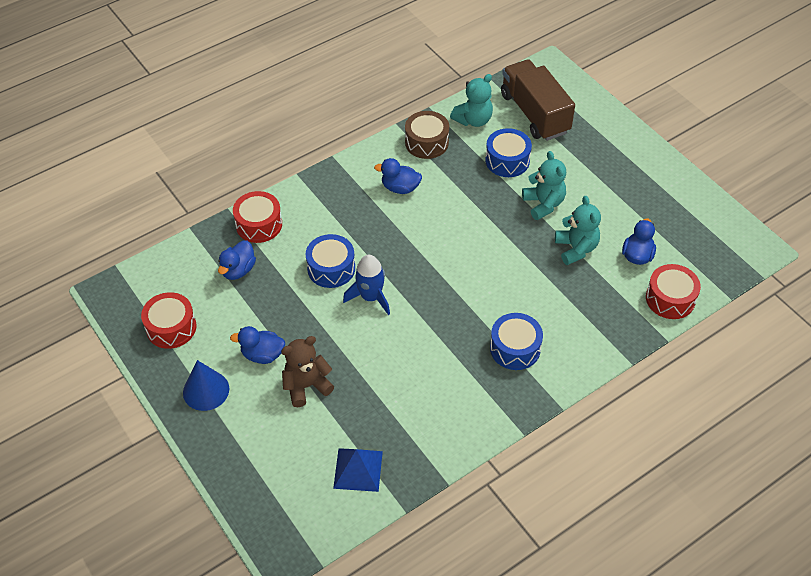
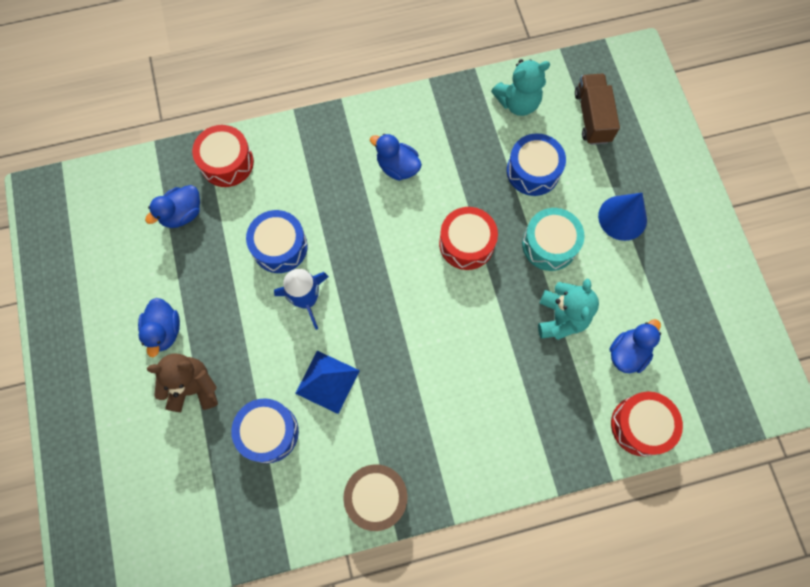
camera: 20 degrees right, 20 degrees up
red drum [141,292,196,349] -> red drum moved to [439,207,498,270]
blue cone [183,360,229,411] -> blue cone moved to [598,193,647,241]
blue duck [230,326,285,364] -> blue duck turned 120 degrees counterclockwise [138,298,180,357]
blue pyramid [333,448,383,492] -> blue pyramid moved to [295,351,360,414]
brown drum [405,111,449,159] -> brown drum moved to [343,464,408,531]
blue drum [490,313,543,370] -> blue drum moved to [231,398,299,463]
brown truck [501,60,575,141] -> brown truck [575,74,620,145], size x0.63
turquoise teddy bear [522,151,566,220] -> turquoise drum [522,208,585,271]

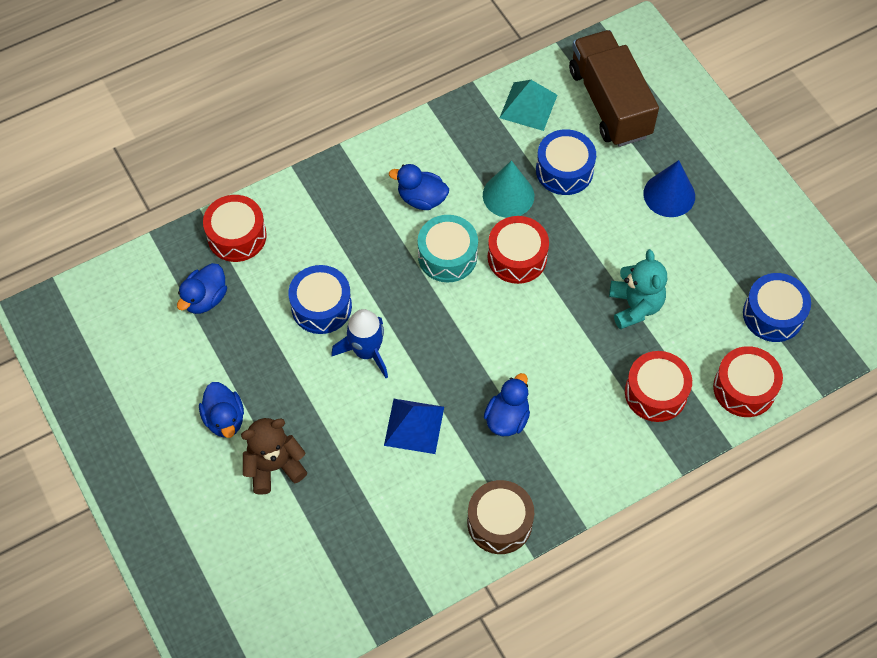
camera: 15 degrees left, 10 degrees down
blue drum [231,398,299,463] -> blue drum moved to [743,273,811,342]
turquoise teddy bear [491,59,550,116] -> turquoise pyramid [500,80,557,131]
turquoise drum [522,208,585,271] -> turquoise drum moved to [418,215,478,282]
brown truck [575,74,620,145] -> brown truck [569,30,659,147], size x1.58
blue duck [609,319,661,373] -> blue duck moved to [484,373,530,436]
none -> turquoise cone [483,160,534,218]
none -> red drum [625,351,692,422]

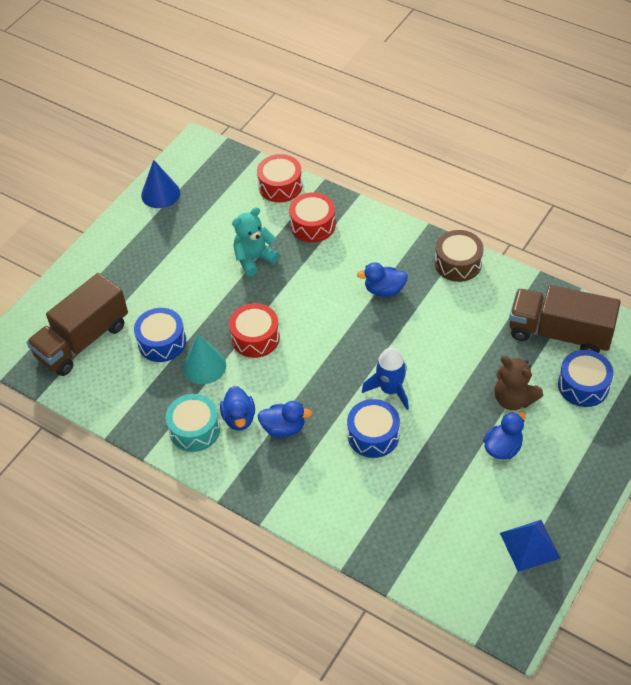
camera: 115 degrees left, 10 degrees down
blue duck [177,263,227,314] -> blue duck moved to [258,401,312,437]
red drum [203,195,267,262] -> none
blue pyramid [384,399,444,454] -> blue pyramid moved to [500,520,560,572]
turquoise drum [418,215,478,282] -> turquoise drum moved to [166,394,220,452]
turquoise pyramid [500,80,557,131] -> none
blue cone [643,160,695,217] -> blue cone moved to [141,160,180,208]
blue drum [743,273,811,342] -> blue drum moved to [558,350,614,407]
none -> brown truck [509,285,621,353]

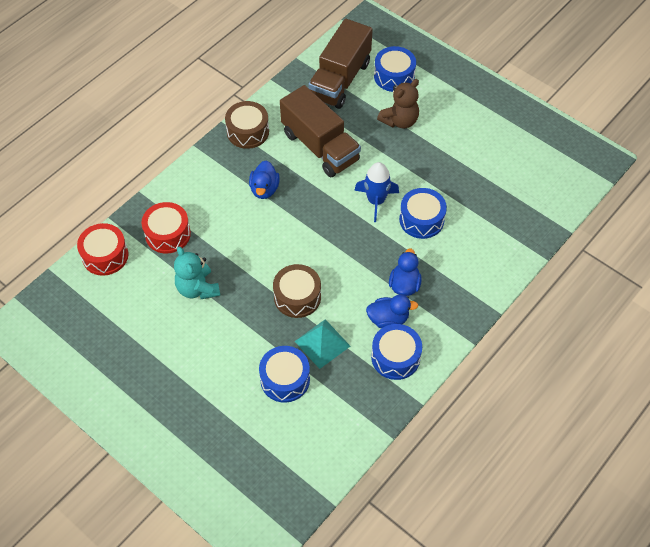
camera: 85 degrees left, 5 degrees up
brown truck [26,273,128,376] -> brown truck moved to [280,85,361,177]
blue cone [141,160,180,208] -> none
turquoise drum [166,394,220,452] -> blue drum [371,324,422,380]
turquoise cone [183,334,226,384] -> turquoise pyramid [295,319,350,369]
red drum [229,303,280,358] -> brown drum [273,264,321,318]
blue duck [483,412,526,459] -> none
blue pyramid [500,520,560,572] -> none

